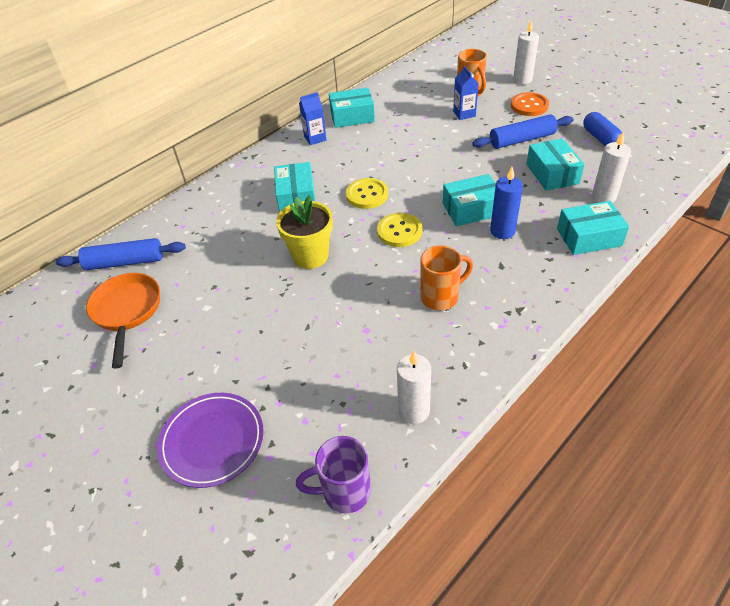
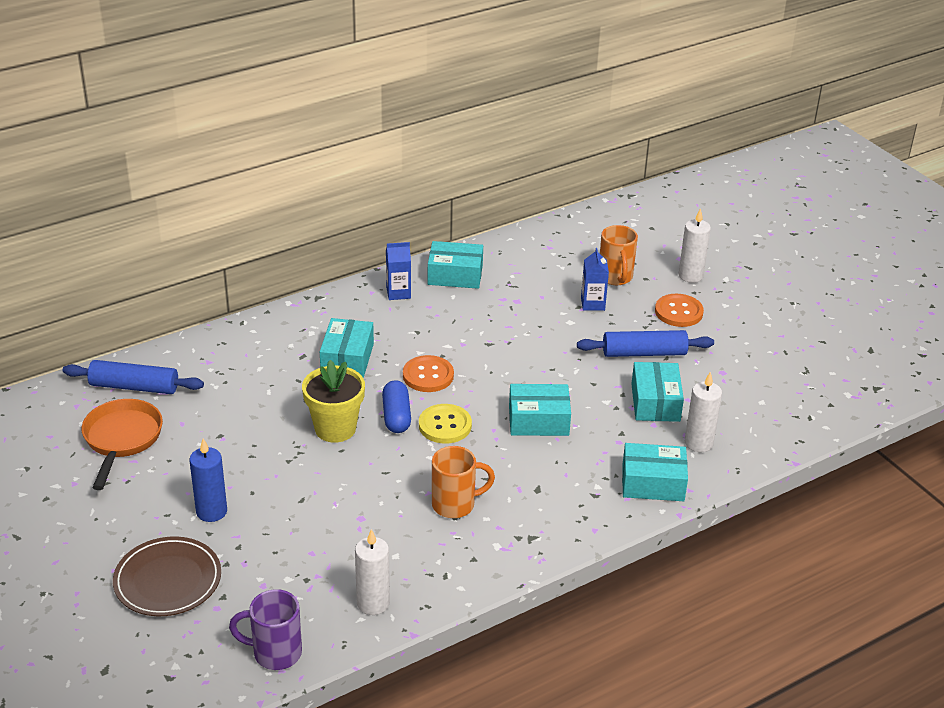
camera: 10 degrees right, 10 degrees down
purple plate [157,393,264,488] -> brown plate [113,536,221,616]
yellow button [346,178,388,209] -> orange button [403,355,454,392]
blue candle [490,167,523,239] -> blue candle moved to [189,438,227,522]
blue capsule [583,112,622,146] -> blue capsule moved to [382,380,411,433]

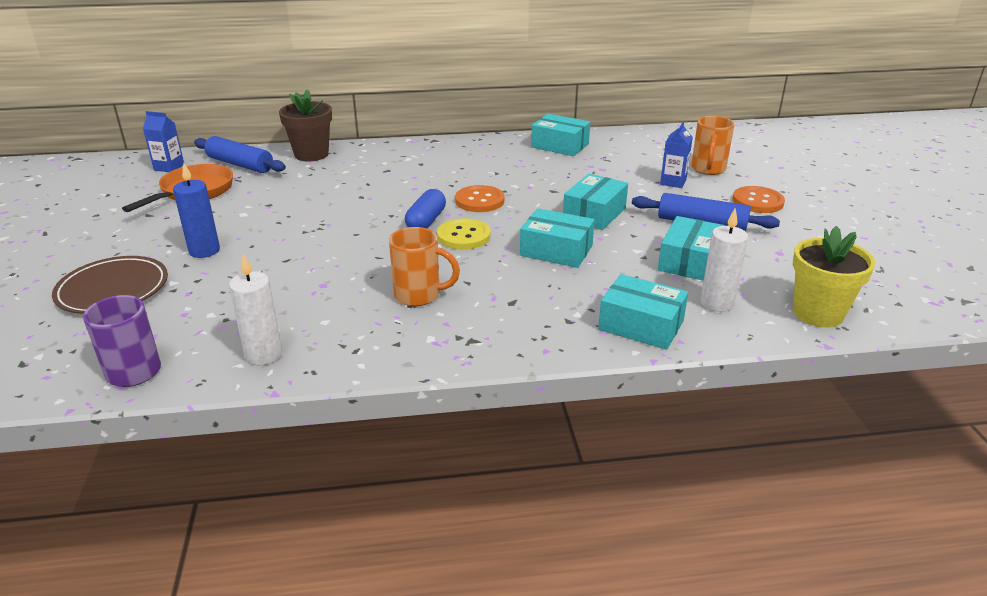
camera: 25 degrees right, 5 degrees down
yellow flower pot [302,360,365,443] -> yellow flower pot moved to [793,226,876,328]
turquoise box [320,318,374,378] -> turquoise box moved to [563,174,628,230]
blue carton [386,242,411,300] -> blue carton moved to [143,111,184,172]
white candle [679,208,711,283] -> none
none -> brown flower pot [279,89,332,161]

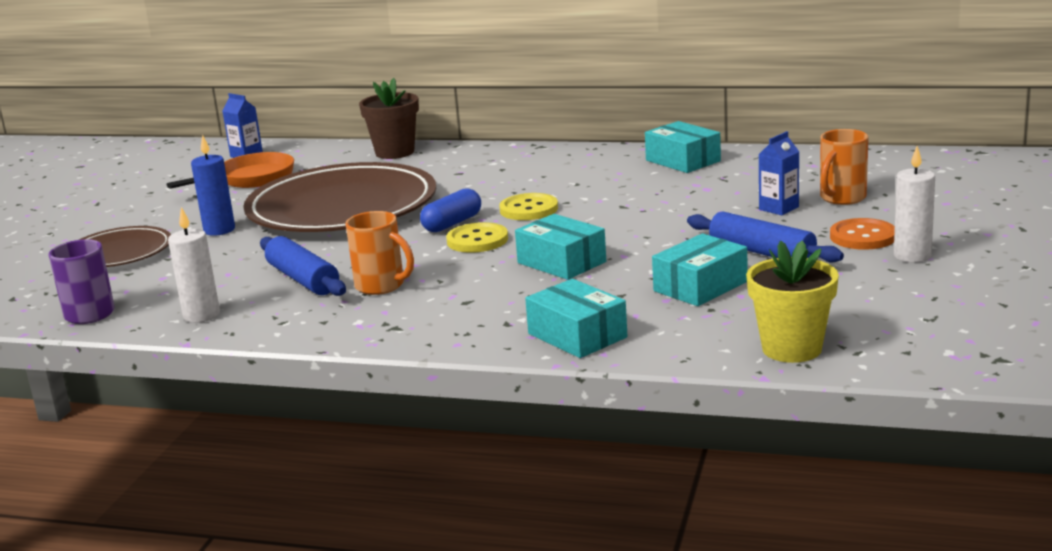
camera: 25 degrees right, 10 degrees down
blue rolling pin [194,136,286,173] -> blue rolling pin moved to [260,236,346,296]
orange button [455,185,504,212] -> yellow button [499,193,558,220]
turquoise box [563,174,628,230] -> none
white candle [700,208,748,312] -> white candle moved to [894,146,935,263]
none -> brown plate [243,162,436,232]

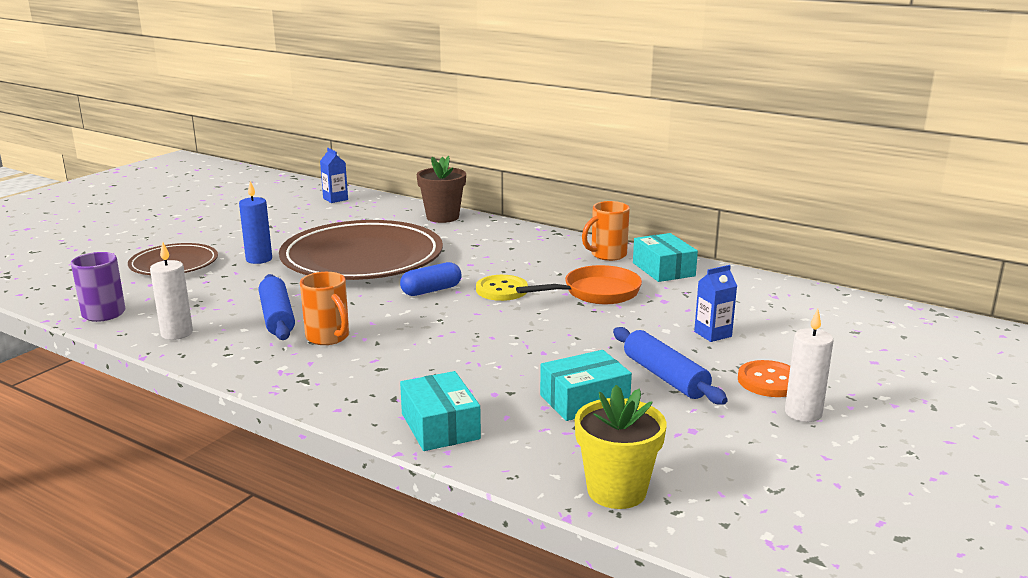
camera: 15 degrees right, 0 degrees up
orange pan [167,152,294,189] -> orange pan moved to [516,265,642,304]
yellow button [446,222,508,253] -> none
turquoise box [515,214,606,280] -> none
orange mug [820,129,869,205] -> orange mug moved to [582,201,630,261]

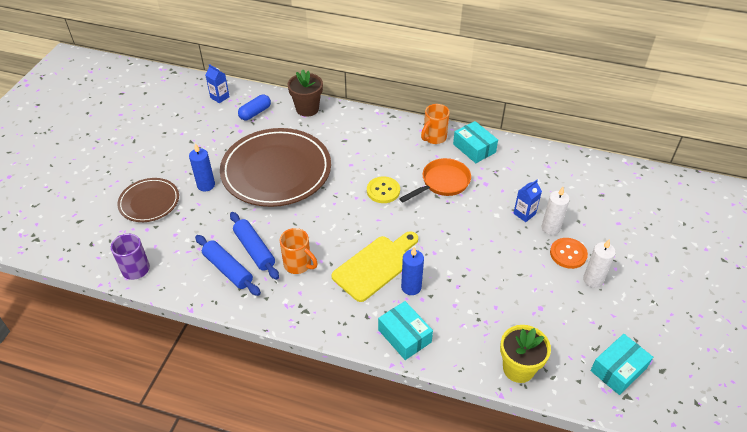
camera: 15 degrees left, 25 degrees up
white candle [150,242,193,340] -> white candle moved to [542,187,570,235]
blue capsule [400,262,462,296] -> blue capsule moved to [238,95,271,120]
turquoise box [540,350,632,421] -> turquoise box moved to [590,334,653,395]
blue rolling pin [613,327,728,404] -> blue rolling pin moved to [195,235,261,296]
none -> yellow cutting board [332,231,418,302]
none -> blue candle [401,247,424,295]

